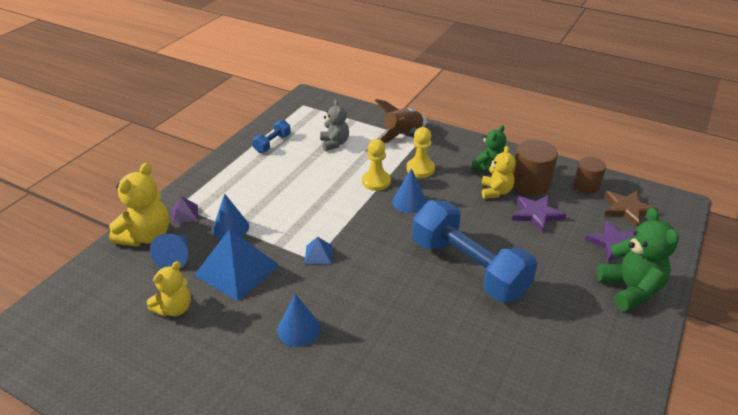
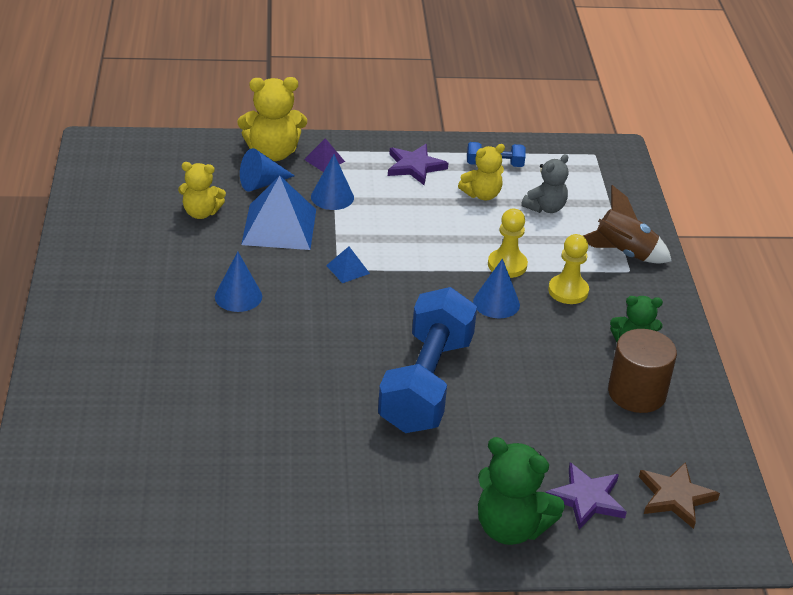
camera: 55 degrees right, 0 degrees up
yellow teddy bear [481,146,516,199] -> yellow teddy bear moved to [458,144,505,200]
purple star [512,195,566,232] -> purple star moved to [388,144,448,185]
brown cylinder [574,157,606,193] -> none
green teddy bear [597,208,679,311] -> green teddy bear turned 75 degrees clockwise [478,437,565,545]

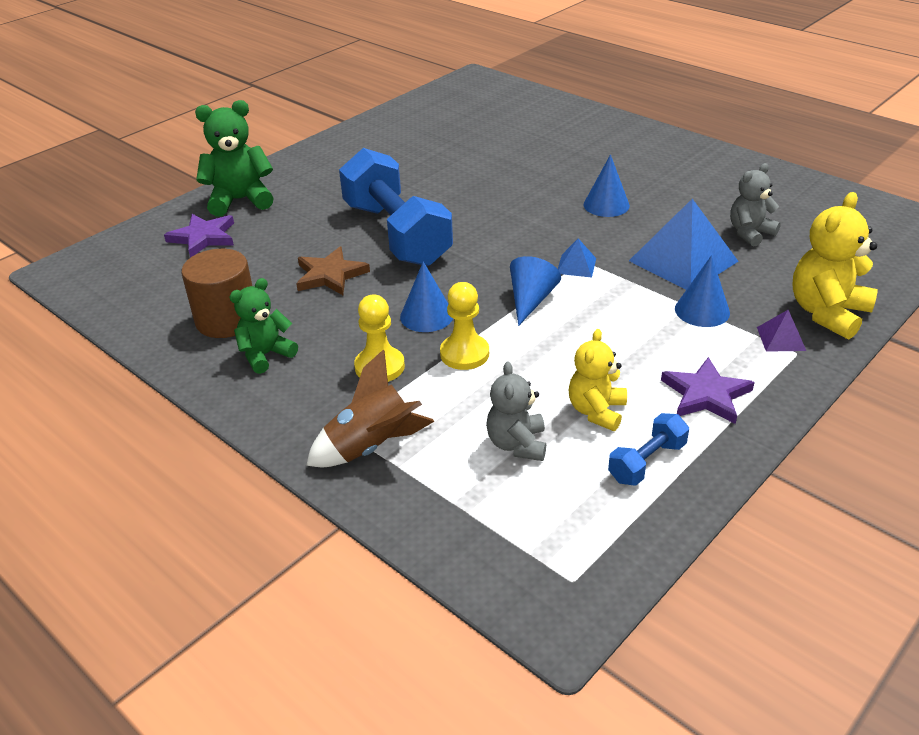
camera: 140 degrees right, 0 degrees up
yellow teddy bear [178,162,226,219] -> grey teddy bear [730,163,781,247]
blue cone [240,148,295,192] -> blue cone moved to [510,256,561,326]
brown star [639,462,720,529] -> brown star moved to [296,246,370,295]

